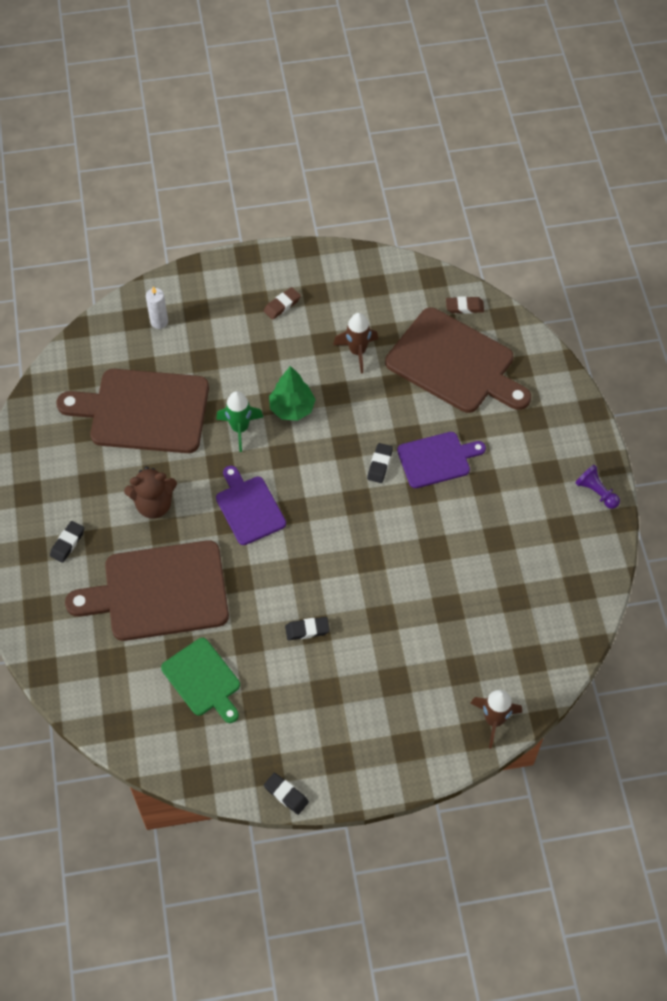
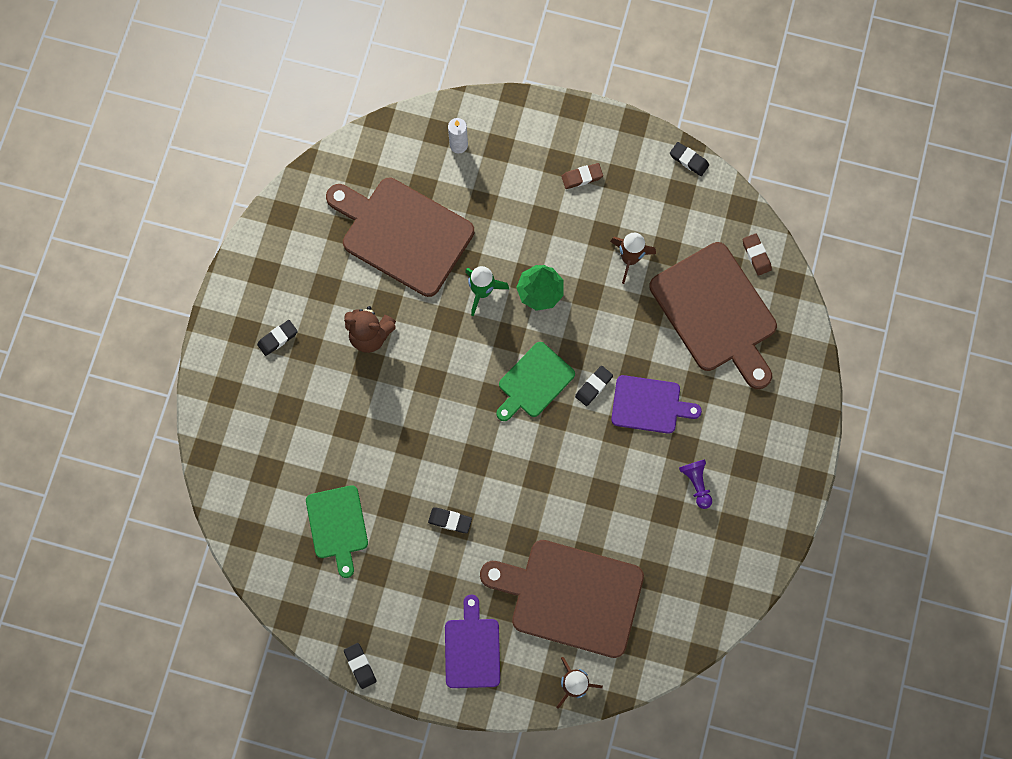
camera: 25 degrees right, 15 degrees up
brown cutting board [65,540,229,641] -> brown cutting board moved to [480,540,644,658]
purple cutting board [216,466,286,545] -> purple cutting board moved to [445,595,500,688]
brown eraser [446,296,484,314] -> brown eraser turned 45 degrees clockwise [743,233,772,276]
purple pawn [575,465,620,509] -> purple pawn moved to [679,459,712,509]
none -> green cutting board [496,342,575,421]
none -> black eraser [670,142,709,176]

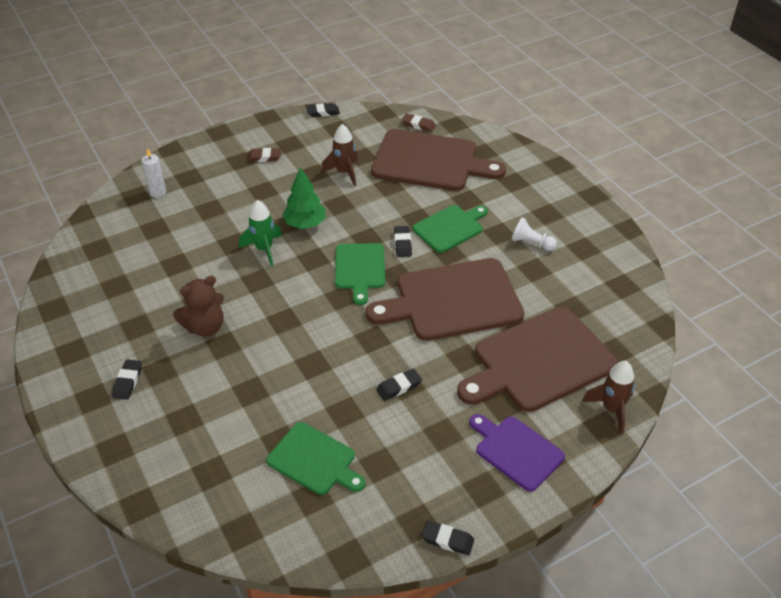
camera: 45 degrees left, 30 degrees down
brown cutting board [326,178,474,297] -> brown cutting board moved to [366,258,524,341]
brown eraser [561,163,603,189] -> brown eraser turned 60 degrees clockwise [247,148,281,162]
purple cutting board [611,375,702,434] -> green cutting board [412,205,488,253]
purple pawn [679,459,712,509] -> white pawn [512,217,557,251]

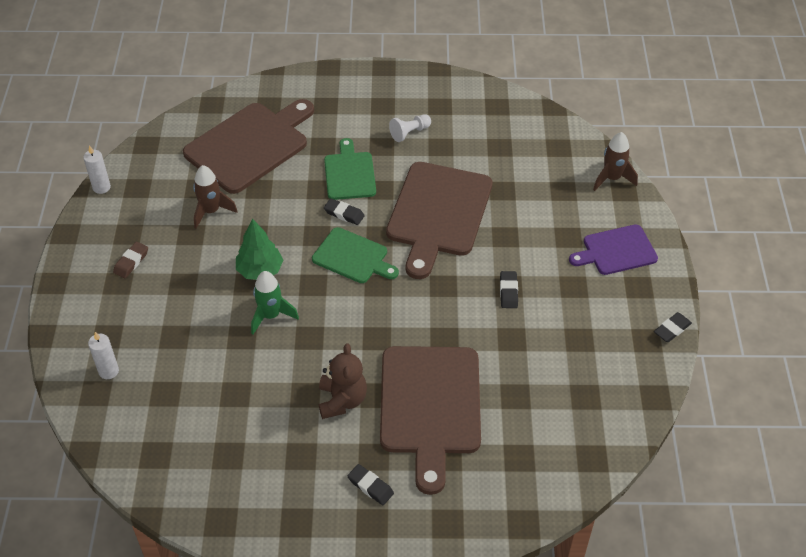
camera: 60 degrees left, 5 degrees up
green cutting board [266,422,365,495] -> none
black eraser [306,103,340,117] -> white candle [83,145,111,194]
brown eraser [402,113,436,132] -> none
brown cutting board [457,307,618,412] -> brown cutting board moved to [380,346,481,495]

